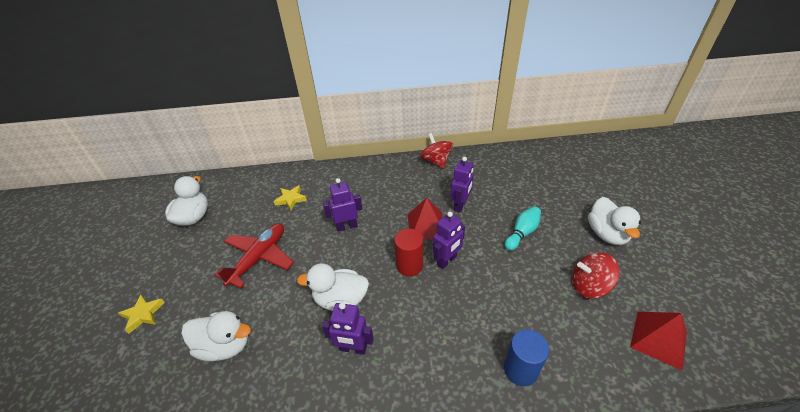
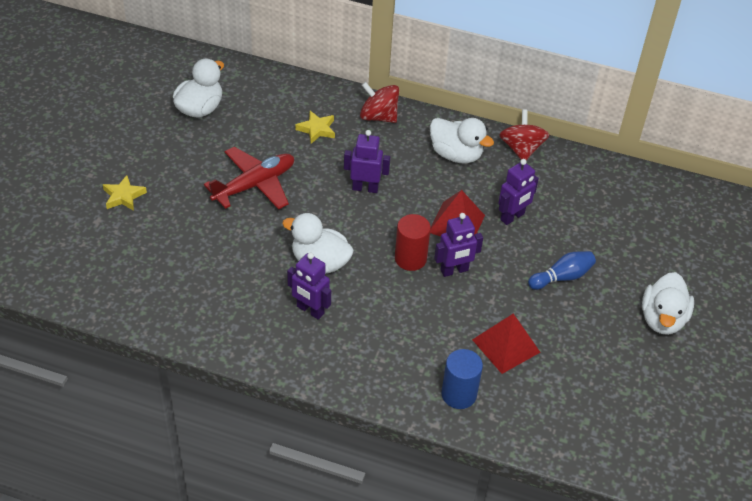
camera: 20 degrees right, 5 degrees up
white duck [182,311,251,361] -> white duck moved to [430,118,494,163]
turquoise bowling pin [505,206,541,251] -> blue bowling pin [528,251,596,290]
red spinning top [572,252,620,298] -> red spinning top moved to [360,82,399,123]
red pyramid [630,312,687,371] -> red pyramid moved to [472,313,540,374]

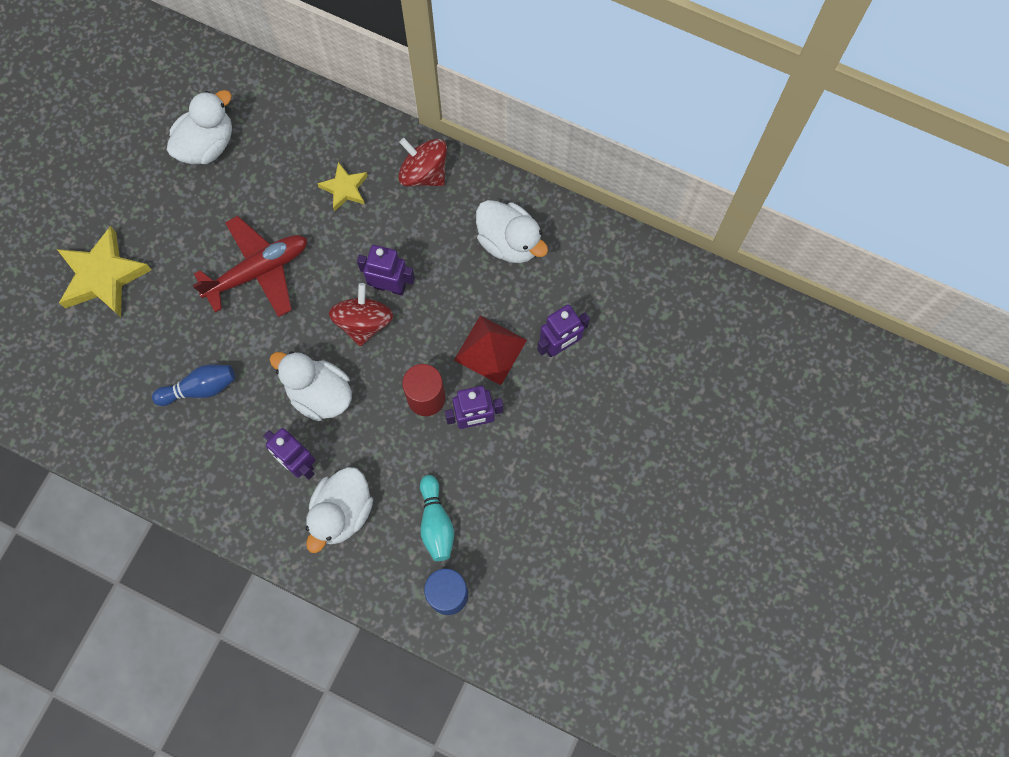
camera: 10 degrees right, 25 degrees up
yellow star [103,175,147,211] -> yellow star [57,226,152,317], size x1.79
red pyramid [472,313,540,374] -> none
red spinning top [499,109,549,160] -> red spinning top moved to [329,283,393,346]
blue bowling pin [528,251,596,290] -> blue bowling pin moved to [152,364,235,406]
white duck [642,272,694,335] -> white duck moved to [306,467,373,553]
none -> turquoise bowling pin [420,475,454,561]

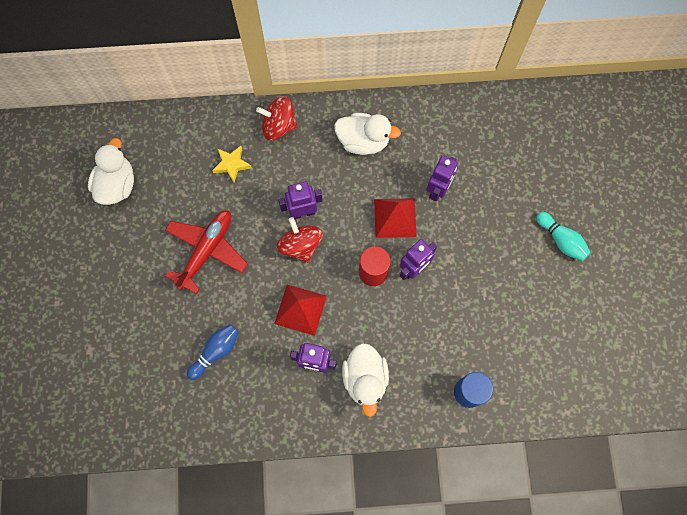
camera: 30 degrees left, 0 degrees up
yellow star [57,226,152,317] -> none
white duck [269,351,352,421] -> red pyramid [274,285,327,336]
turquoise bowling pin [420,475,454,561] -> turquoise bowling pin moved to [536,212,591,261]

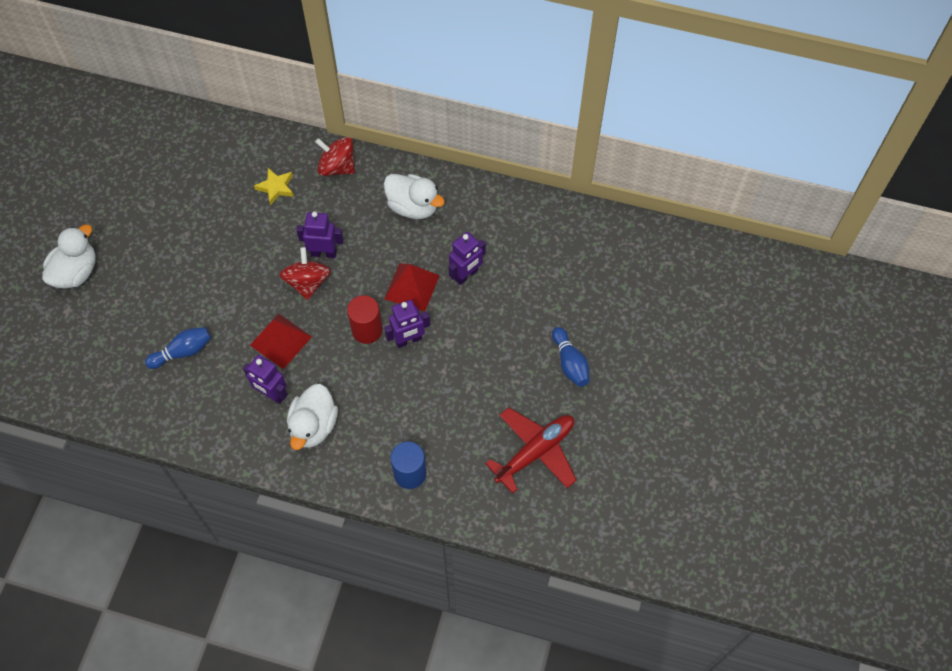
camera: 20 degrees right, 10 degrees down
white duck [88,138,134,205] -> white duck moved to [42,224,96,289]
red plane [165,210,248,294] -> red plane moved to [485,407,577,494]
turquoise bowling pin [536,212,591,261] -> blue bowling pin [552,327,590,387]

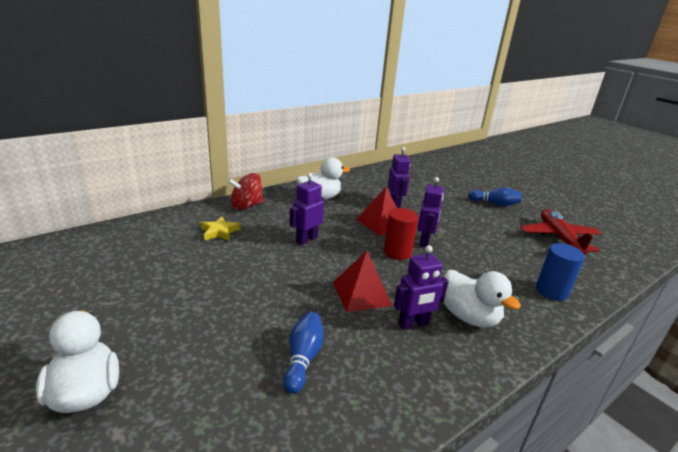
camera: 55 degrees left, 35 degrees down
red spinning top [280,247,331,300] -> none

